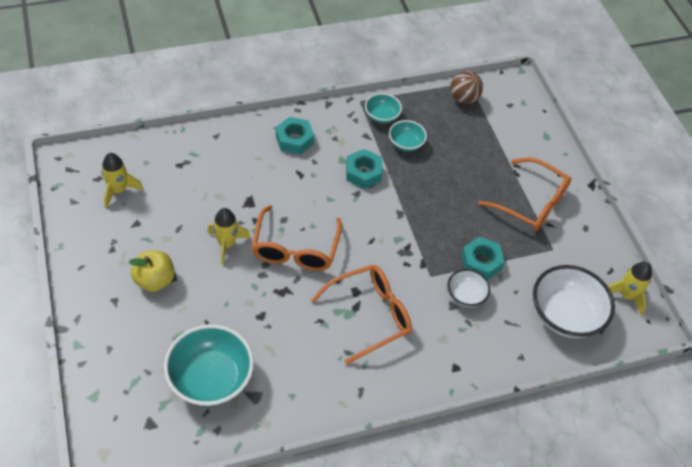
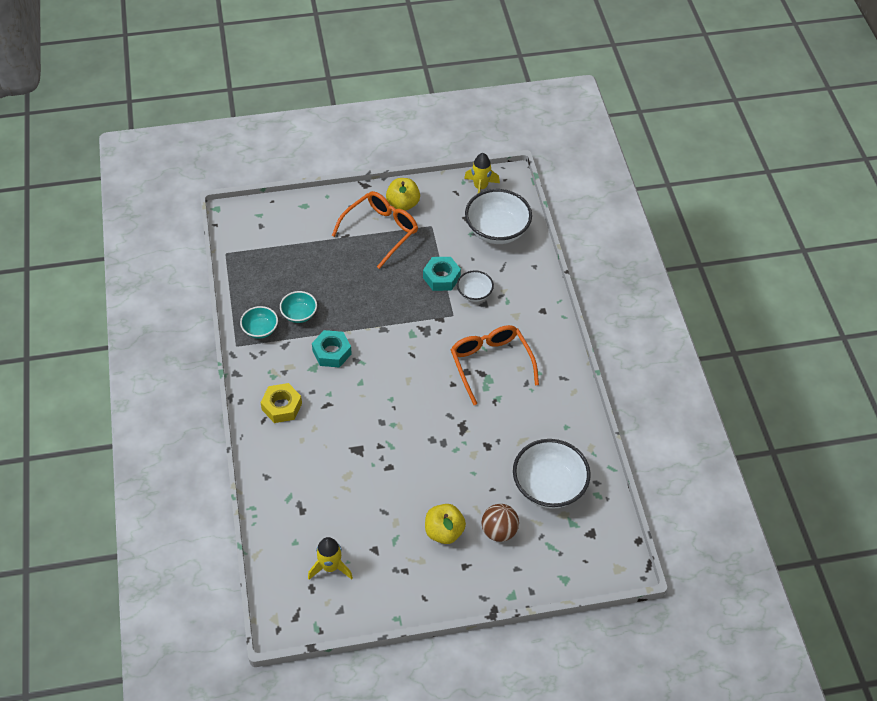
camera: 80 degrees left, 0 degrees up
turquoise bowl [164,324,254,406] -> white bowl [513,439,591,509]
yellow rocket [208,208,251,265] -> none
orange glasses [252,205,342,271] -> none
turquoise nut [276,117,314,155] -> yellow nut [260,383,302,423]
brown ball [450,71,483,104] -> brown ball moved to [481,504,519,542]
none -> yellow apple [386,178,420,211]

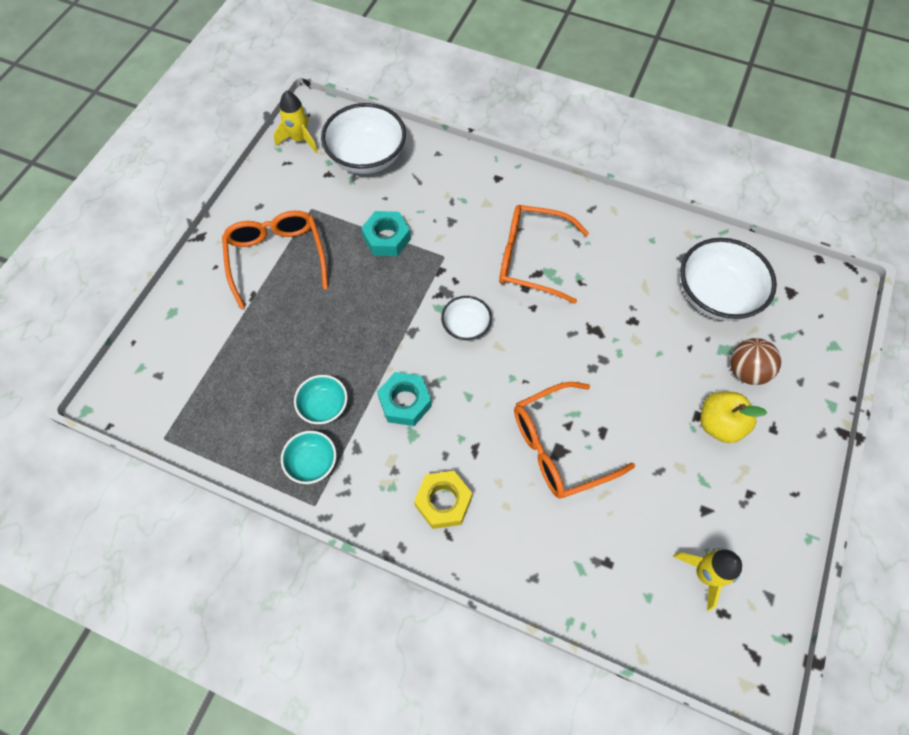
camera: 55 degrees left, 10 degrees up
yellow apple [386,178,420,211] -> none
white bowl [457,270,494,302] -> white bowl moved to [441,296,492,341]
none -> orange glasses [514,382,635,499]

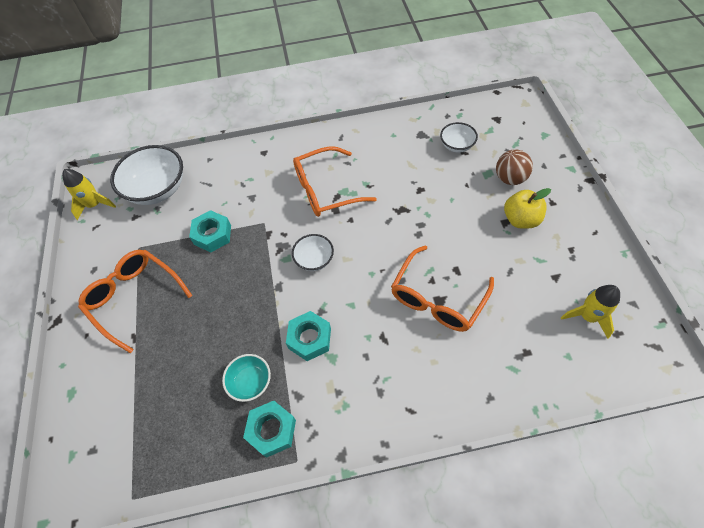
camera: 30 degrees left, 5 degrees down
turquoise bowl [281,431,336,484] -> turquoise nut [243,401,296,458]
yellow nut [414,471,472,529] -> none
white bowl [680,238,777,321] -> white bowl [440,122,478,153], size x0.53

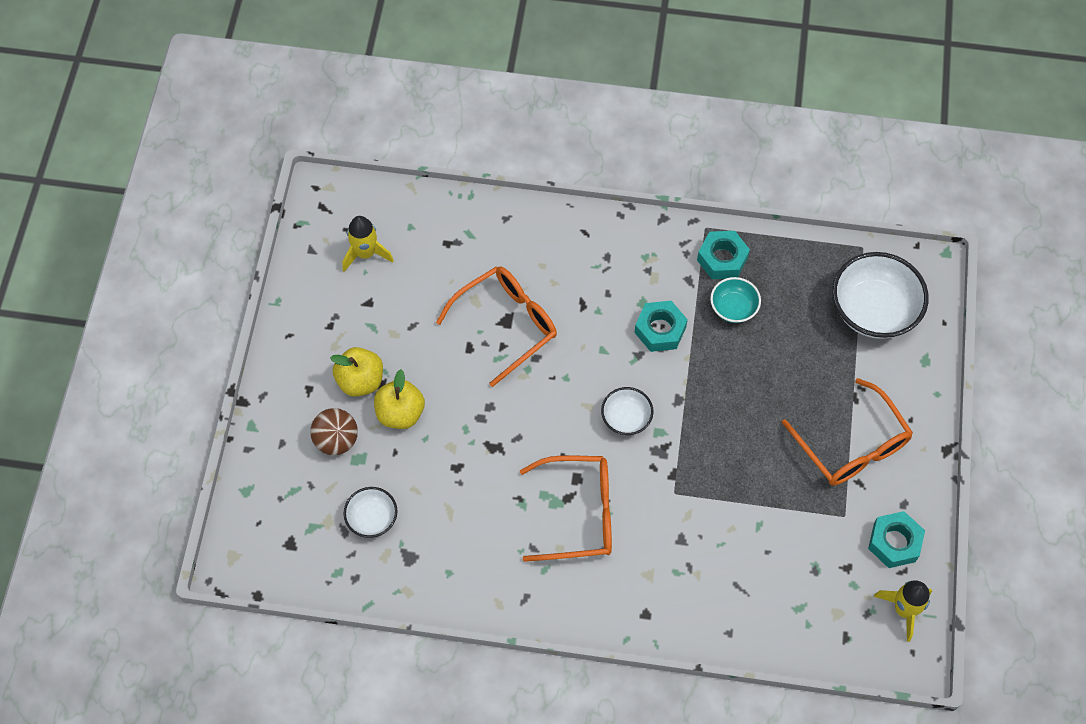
camera: 165 degrees left, 5 degrees up
white bowl [110,145,183,205] -> white bowl moved to [832,252,929,339]
turquoise nut [189,210,231,252] -> turquoise nut moved to [868,511,925,568]
none -> yellow apple [374,369,425,429]

